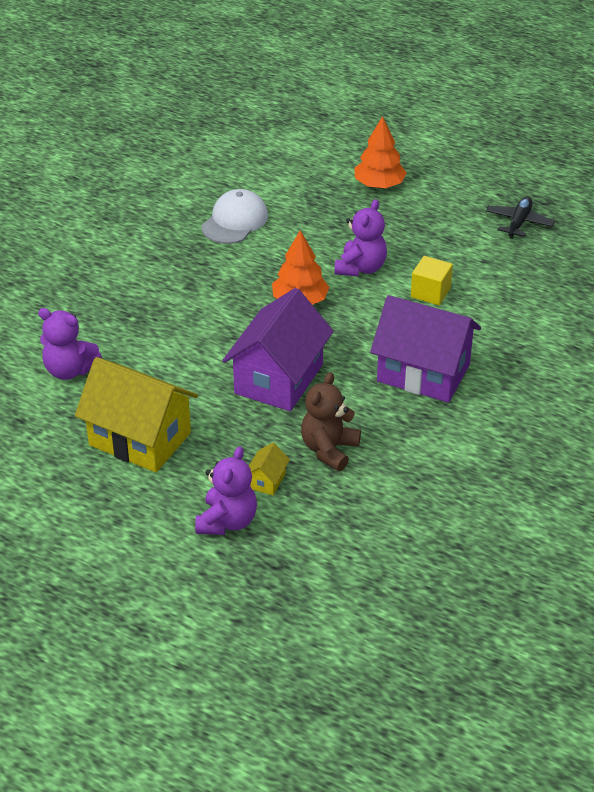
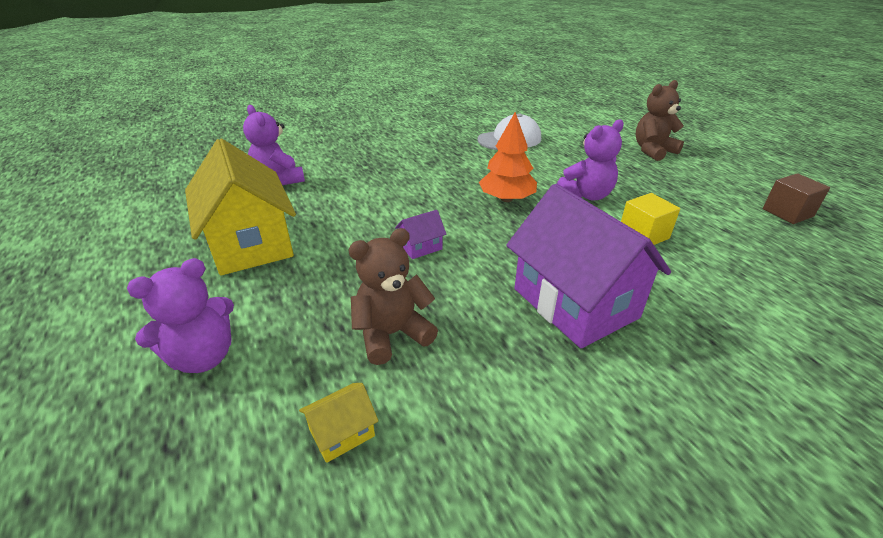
camera: 35 degrees right, 5 degrees down
purple house [222,288,334,411] -> purple house [395,210,446,259], size x0.40
yellow house [249,443,290,495] -> yellow house moved to [299,383,378,463]
orange tree [354,116,407,188] -> brown teddy bear [636,80,684,161]
black plane [486,197,555,239] -> brown cube [763,173,830,224]

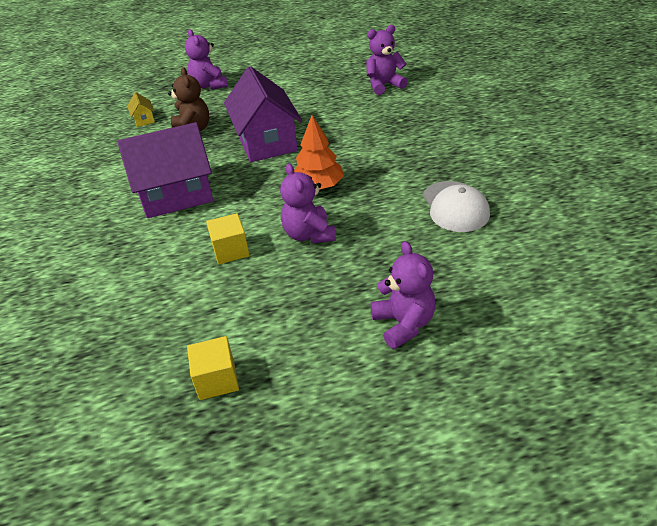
camera: 105 degrees right, 5 degrees up
yellow house [185,138,296,275] -> none
purple house [395,210,446,259] -> purple house [224,66,302,162], size x2.48
brown teddy bear [636,80,684,161] -> purple teddy bear [371,241,436,349]
brown cube [763,173,830,224] -> yellow cube [187,336,239,400]

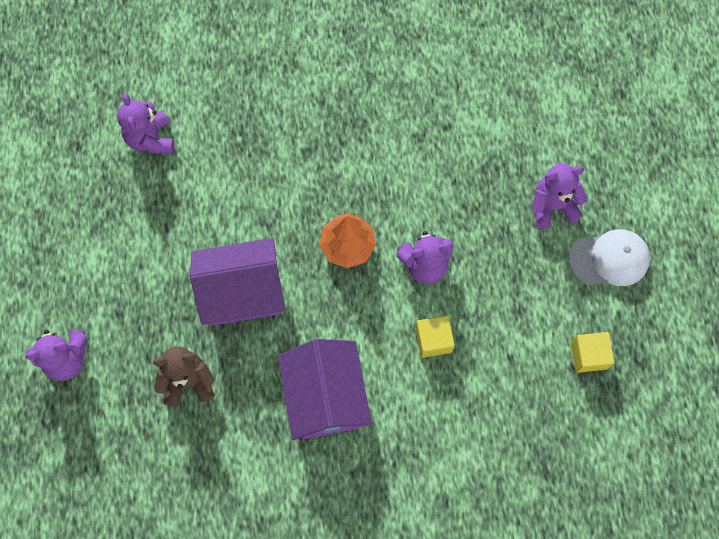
camera: 85 degrees left, 30 degrees up
yellow house [127,92,155,127] -> none
white cap [423,181,490,232] -> white cap moved to [569,229,650,286]

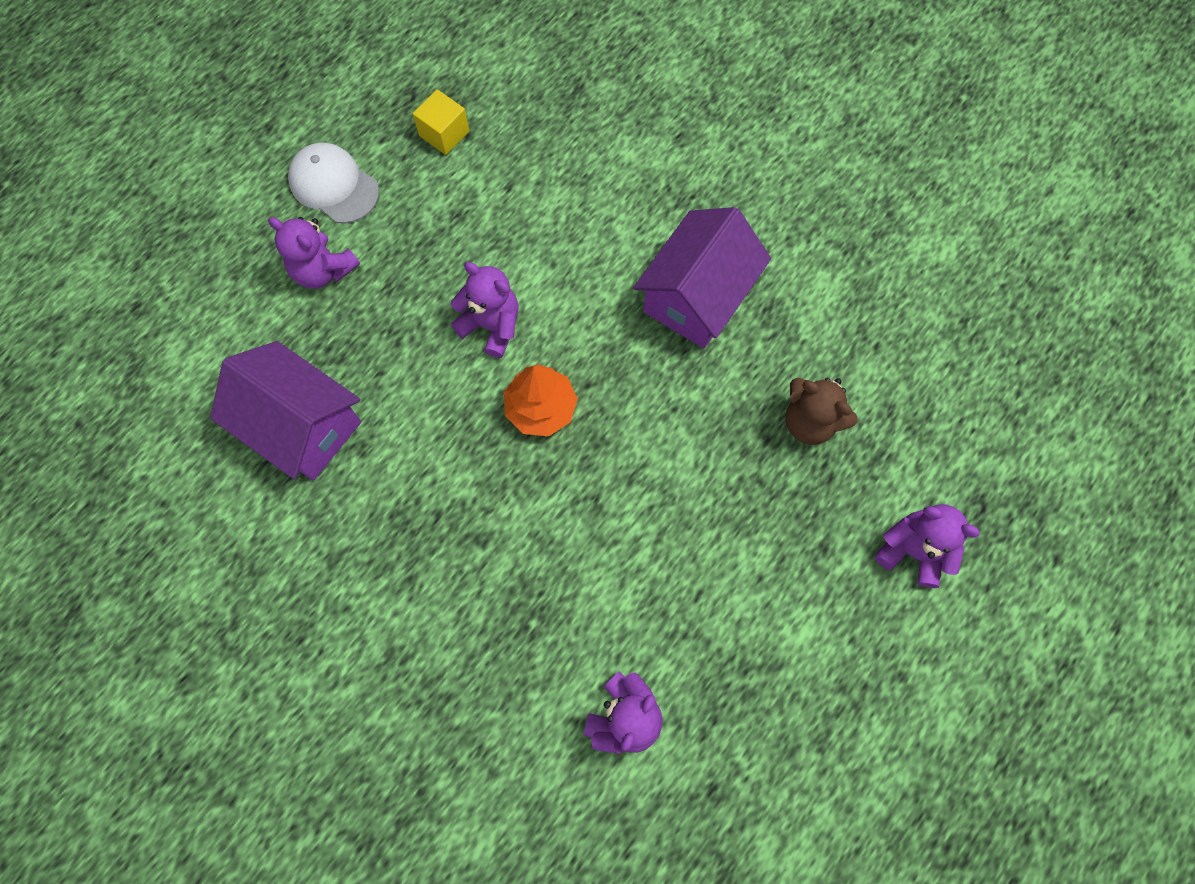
camera: 135 degrees left, 0 degrees up
purple house [190,238,285,326] -> purple house moved to [210,341,361,481]
yellow cube [415,315,455,358] -> none

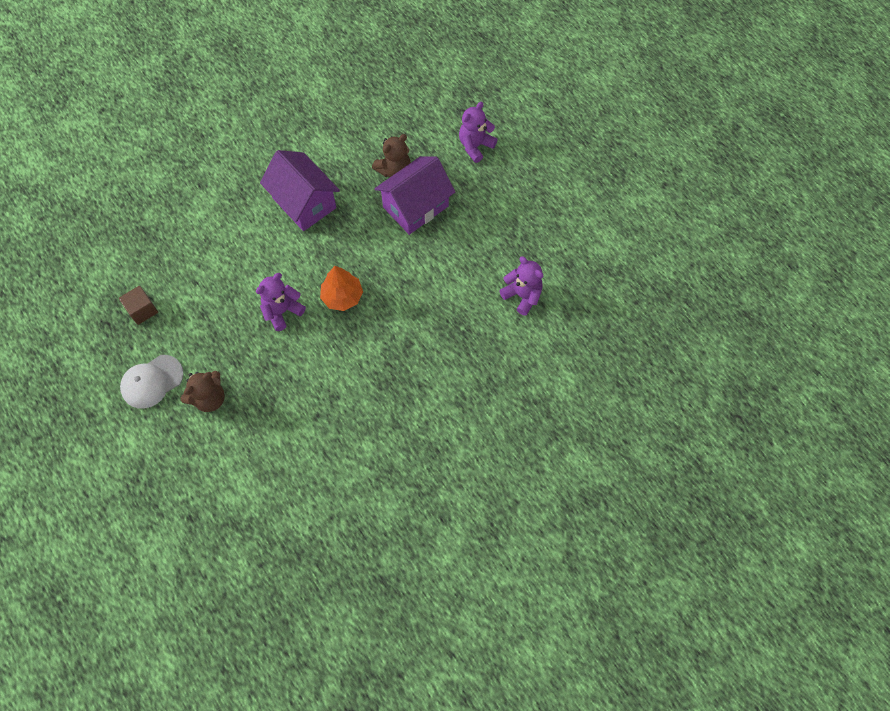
camera: 75 degrees left, 5 degrees down
purple house [210,341,361,481] -> purple house moved to [375,156,455,235]
purple teddy bear [268,217,360,289] -> brown teddy bear [181,371,225,412]
yellow cube [413,89,469,155] -> brown cube [119,286,158,325]

